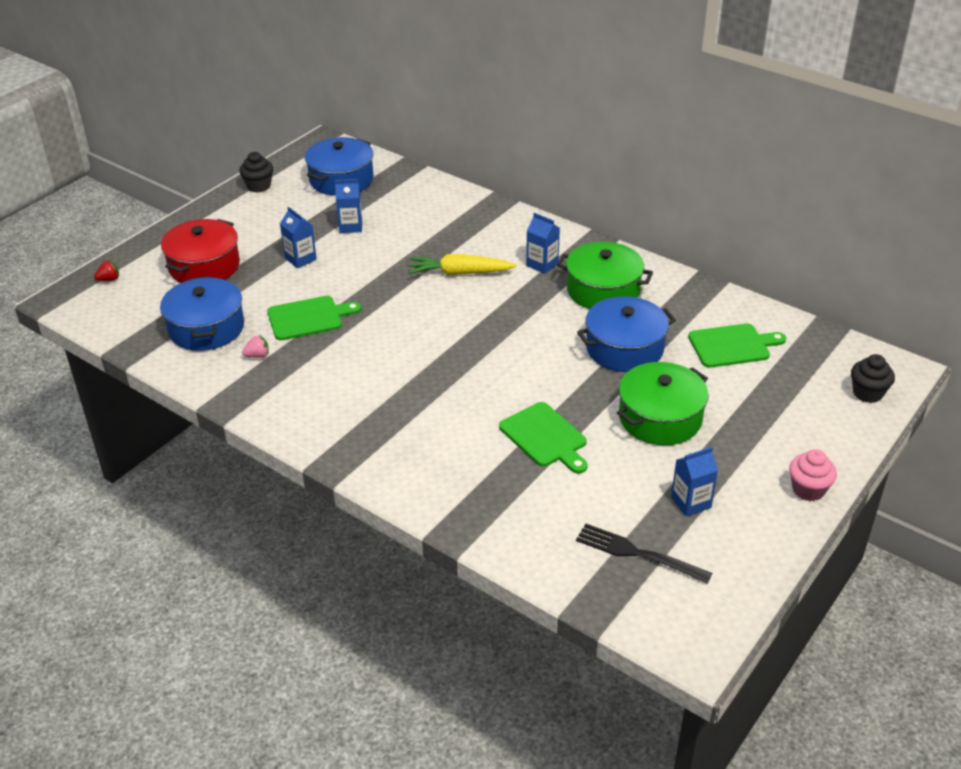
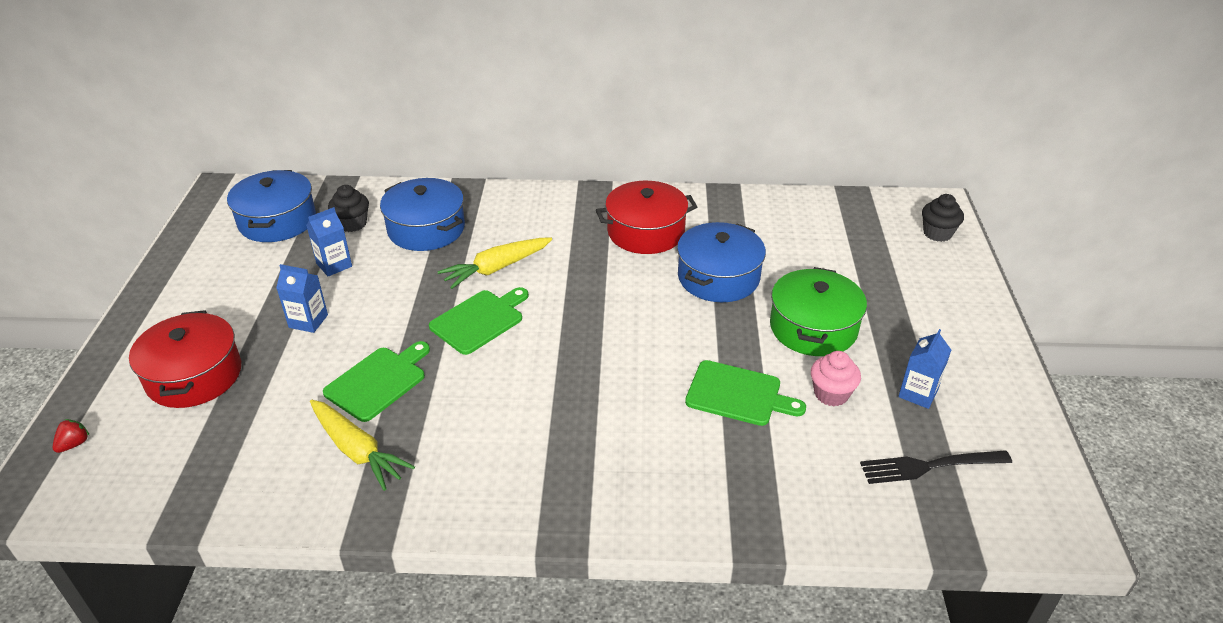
camera: 35 degrees left, 0 degrees up
blue pot [160,276,244,351] -> blue pot moved to [380,178,465,251]
black cupcake [239,152,273,192] -> black cupcake moved to [328,185,369,232]
pink strawberry [242,335,269,358] -> yellow carrot [310,400,415,491]
blue carton [526,213,560,274] -> none
green pot [557,242,653,309] -> red pot [596,181,697,254]
green cutting board [688,323,786,368] -> green cutting board moved to [429,287,529,355]
pink cupcake [789,449,837,501] -> pink cupcake moved to [811,351,861,406]

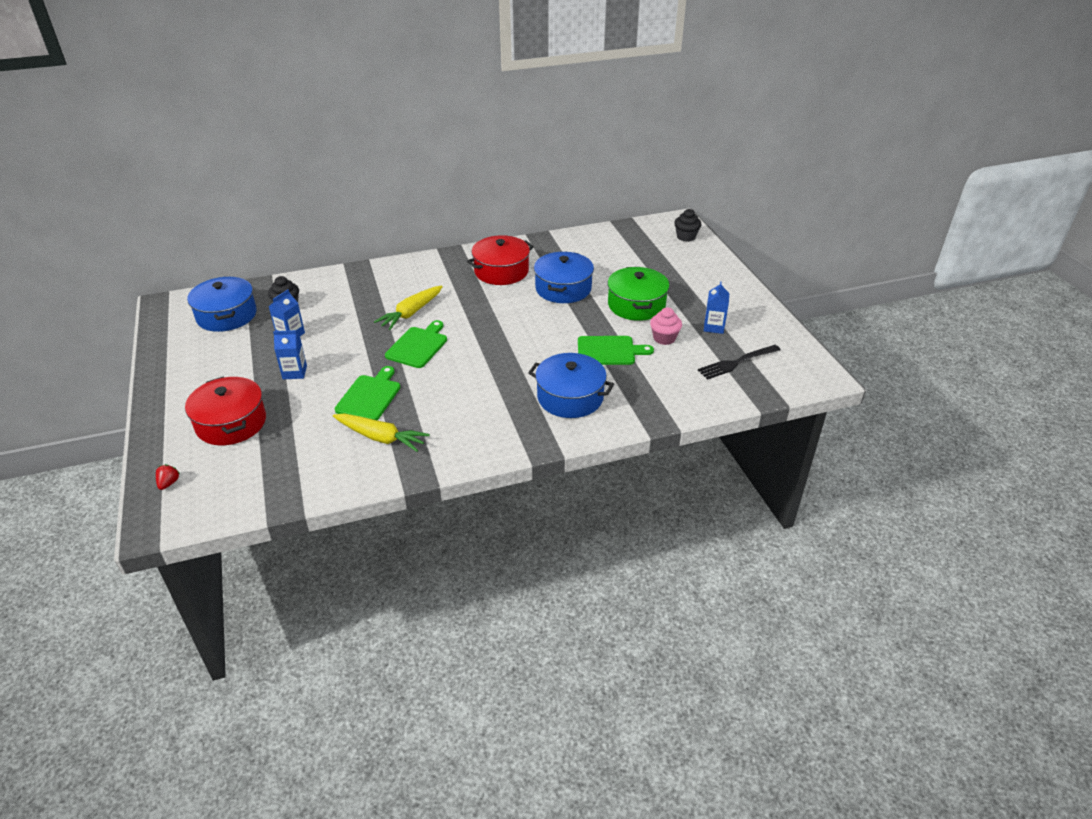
camera: 20 degrees left, 0 degrees up
blue pot [380,178,465,251] -> blue pot moved to [528,353,614,418]

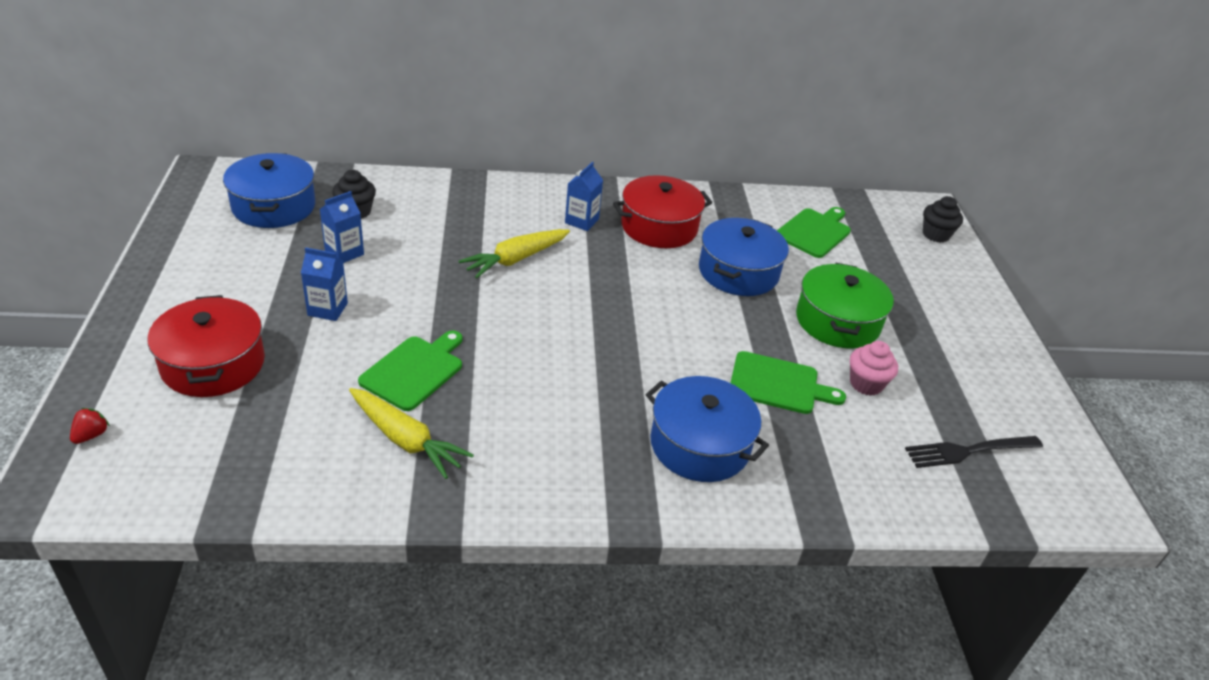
camera: 10 degrees right, 0 degrees up
green cutting board [385,320,447,368] -> green cutting board moved to [777,207,851,258]
blue carton [704,281,729,334] -> blue carton moved to [565,162,603,231]

